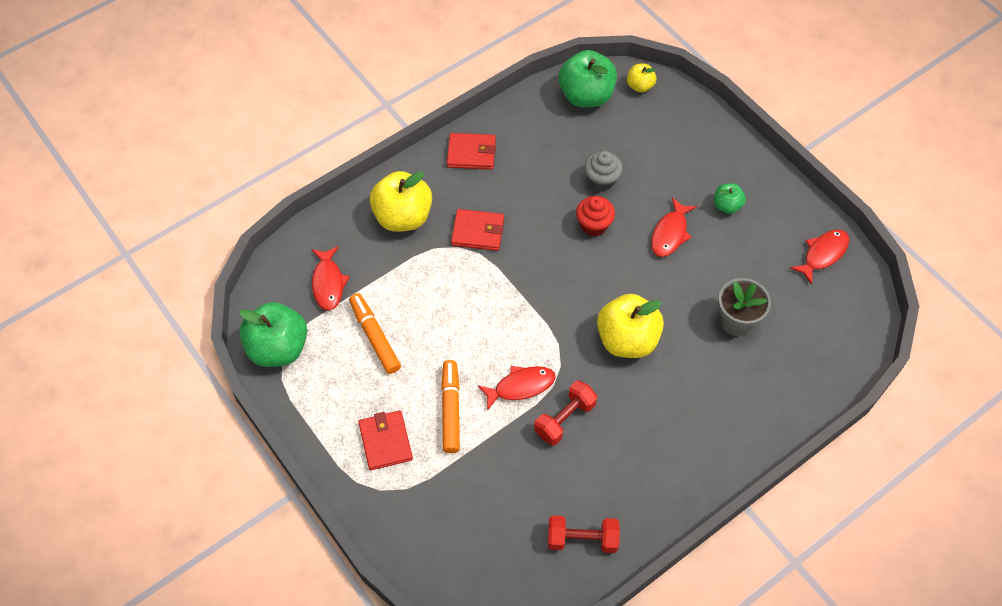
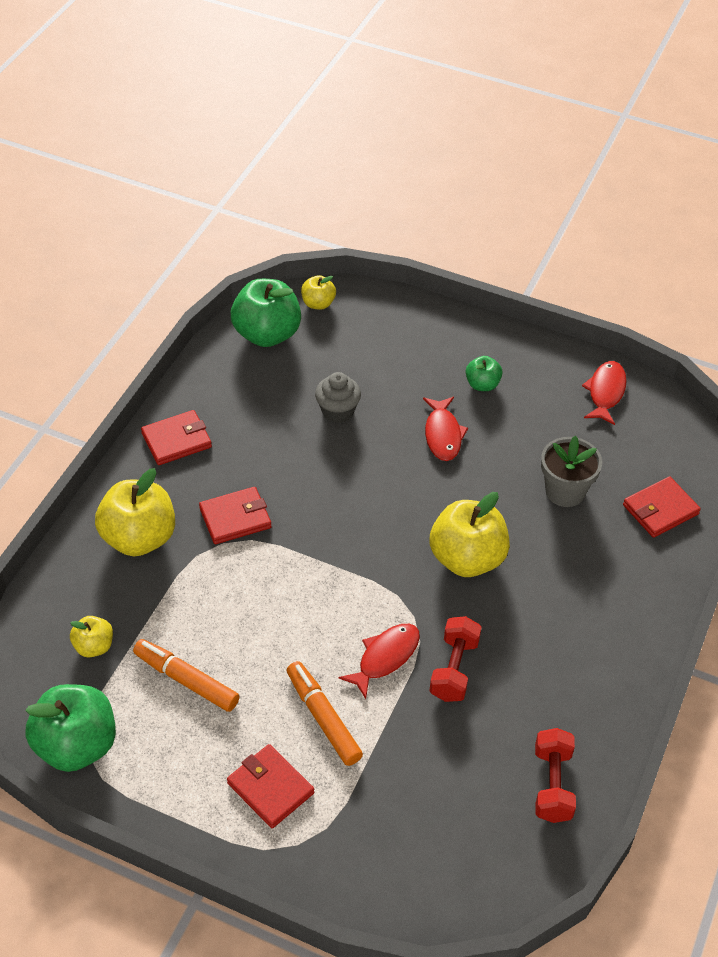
camera: 30 degrees left, 10 degrees down
red fish [311,246,350,311] -> yellow apple [70,616,113,657]
red dumbbell [548,515,620,553] -> red dumbbell turned 60 degrees counterclockwise [535,728,576,823]
red cupcake [576,196,615,236] -> none
none -> red wallet [623,476,701,538]

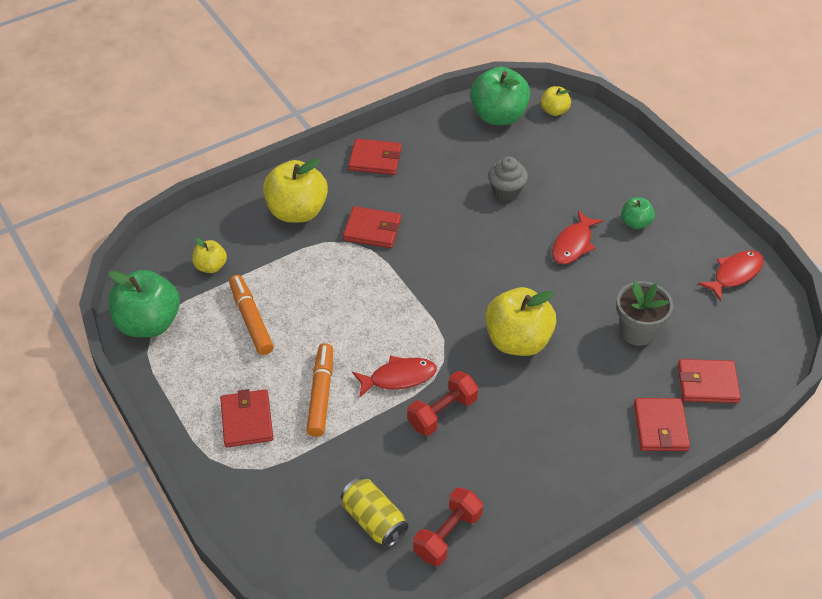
camera: 35 degrees right, 0 degrees up
none -> yellow can [341,477,408,547]
none -> red wallet [634,398,690,451]

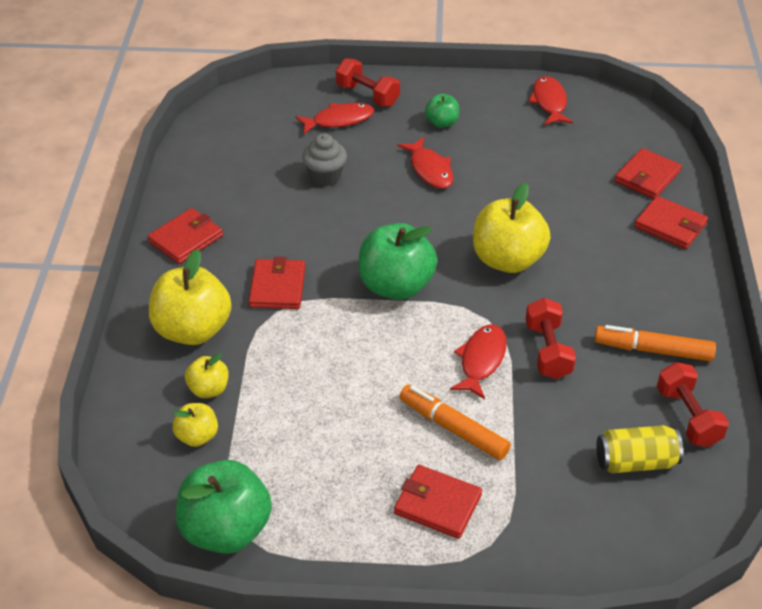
camera: 55 degrees left, 5 degrees down
orange marker [229,275,274,355] -> orange marker moved to [595,325,716,361]
red wallet [343,206,401,248] -> red wallet turned 45 degrees counterclockwise [249,257,305,309]
green apple [470,67,530,125] -> green apple moved to [359,223,437,300]
yellow apple [541,86,571,116] -> yellow apple moved to [185,353,229,398]
grey flower pot [616,281,673,346] -> none
none -> red fish [295,103,374,135]
none -> red dumbbell [336,58,400,107]

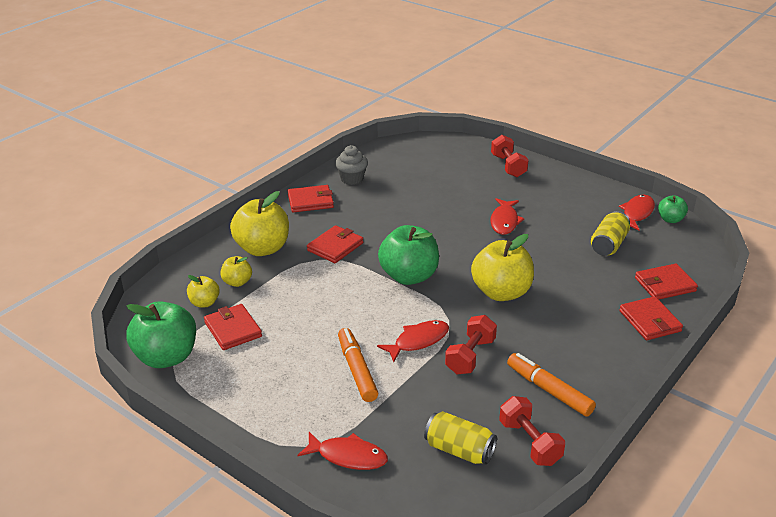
camera: 35 degrees right, 10 degrees down
red fish [295,103,374,135] -> red fish moved to [298,432,388,470]
grey cupcake [302,133,347,186] -> grey cupcake moved to [335,145,368,185]
red wallet [394,465,482,539] -> red wallet moved to [204,304,262,350]
green apple [425,94,460,128] -> green apple moved to [658,195,688,223]
red dumbbell [657,362,729,447] -> red dumbbell turned 45 degrees counterclockwise [499,396,565,466]
none -> yellow can [591,211,630,256]

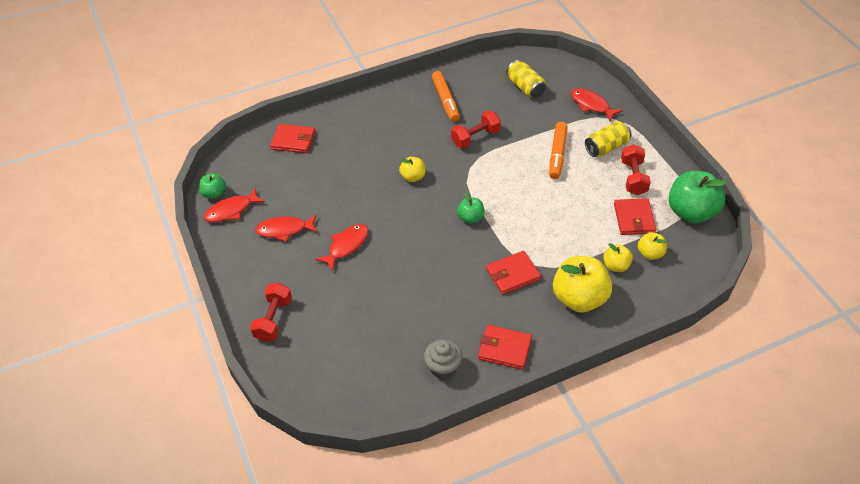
camera: 150 degrees left, 15 degrees up
red fish [377,320,449,362] -> red fish moved to [255,215,318,242]
green apple [378,225,439,285] -> green apple [457,193,485,224], size x0.51
yellow apple [471,234,534,301] -> yellow apple [399,157,425,182], size x0.51
red dumbbell [499,396,565,466] -> red dumbbell moved to [621,144,651,195]
yellow can [591,211,630,256] -> yellow can moved to [585,121,632,157]
red wallet [619,296,683,340] -> none

